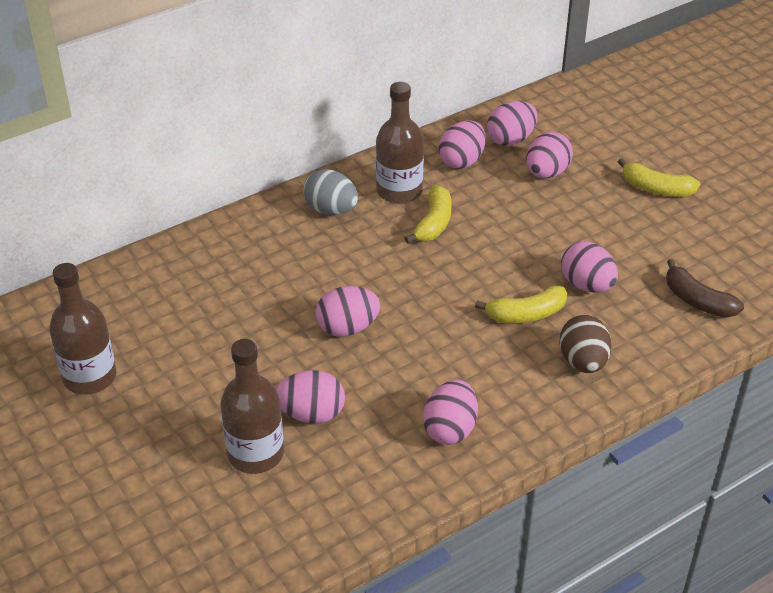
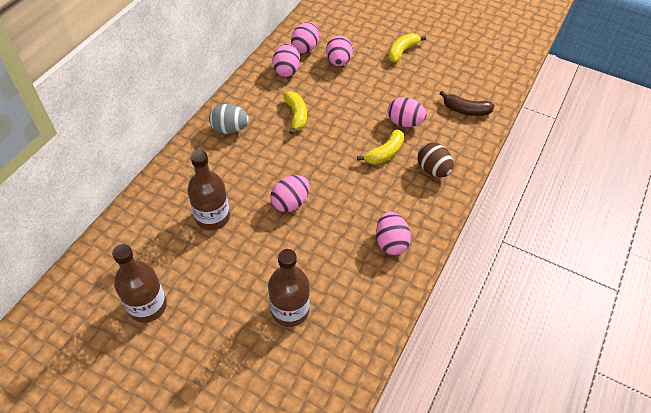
camera: 30 degrees left, 10 degrees up
pink egg [276,370,345,423] -> none
brown bottle [376,82,424,204] -> brown bottle moved to [187,150,230,230]
yellow banana [618,158,700,197] -> yellow banana turned 135 degrees clockwise [388,33,426,63]

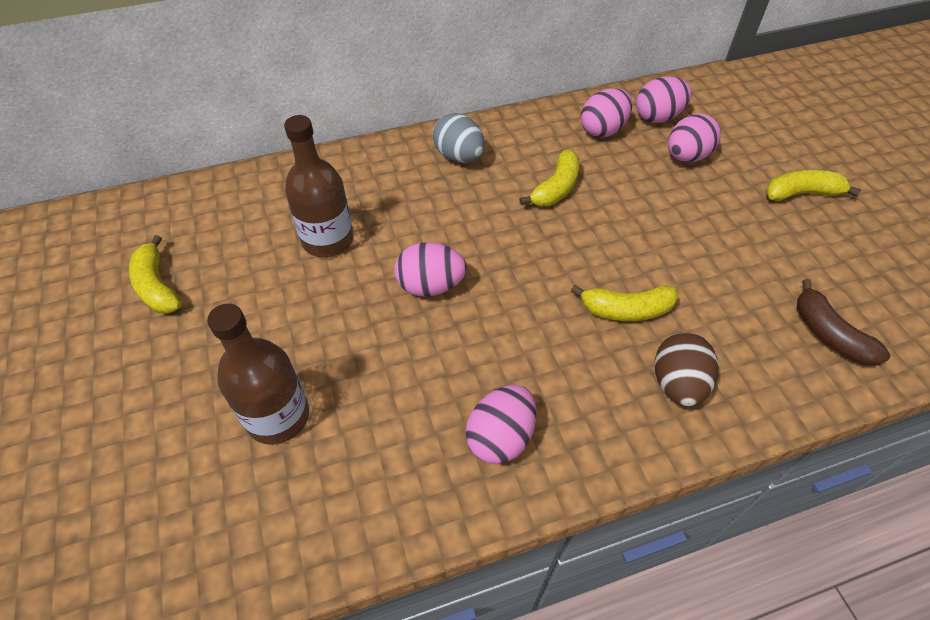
camera: 45 degrees right, 0 degrees up
brown bottle [112,244,167,323] -> yellow banana [129,235,181,314]
pink egg [388,97,427,127] -> none

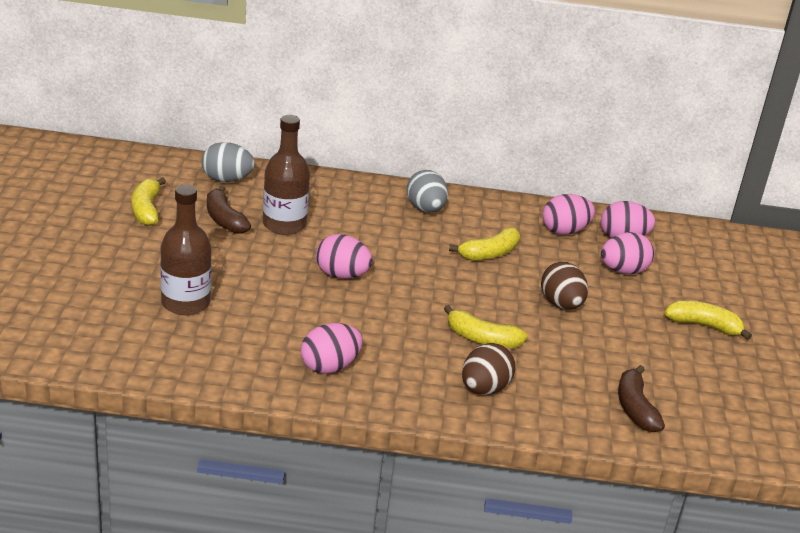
camera: 20 degrees right, 20 degrees down
none -> grey egg [202,142,255,182]
none -> brown banana [207,185,251,234]
none -> brown egg [541,262,588,310]

